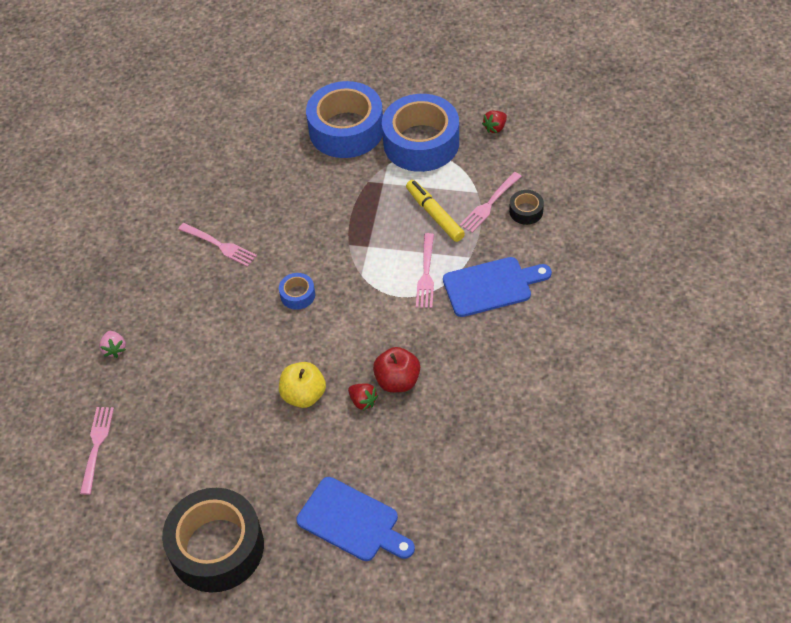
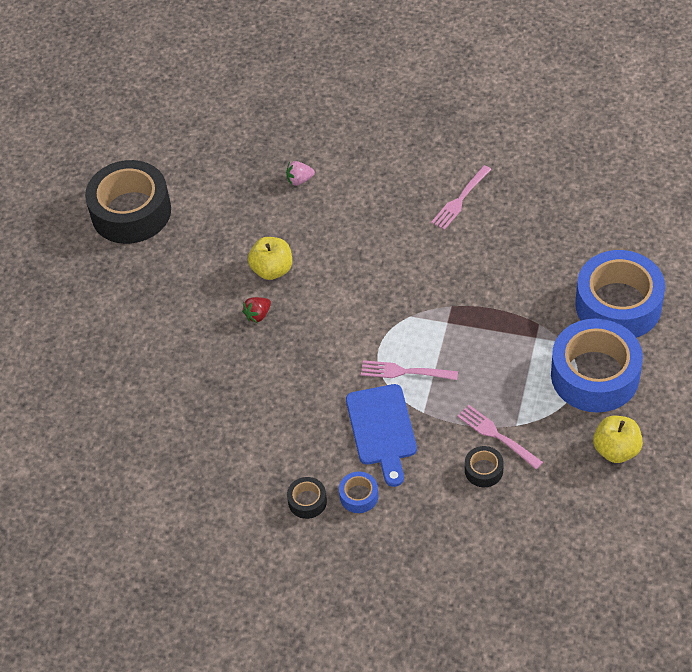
camera: 95 degrees right, 0 degrees up
pink fork [80,407,114,495] -> none
pink strawberry [99,331,126,358] -> pink strawberry moved to [286,161,315,185]
blue tape [279,273,315,310] -> blue tape moved to [339,471,378,513]
blue cutting board [297,477,415,561] -> none
red apple [373,347,420,392] -> none
yellow marker [406,180,465,242] -> none
red strawberry [482,111,507,133] -> yellow apple [593,416,643,463]
none -> black tape [287,477,327,519]

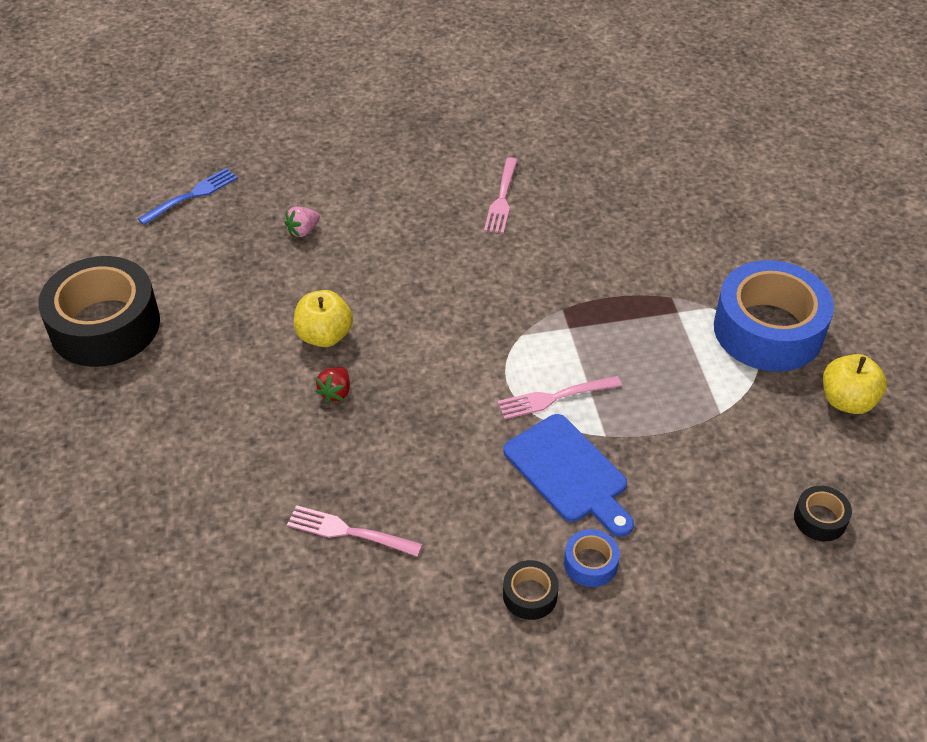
camera: 30 degrees left, 5 degrees down
pink fork [457,405,543,469] -> pink fork moved to [287,505,422,557]
black tape [465,446,504,487] -> black tape moved to [794,486,852,541]
blue tape [575,250,665,338] -> none
none -> blue fork [138,168,238,225]

